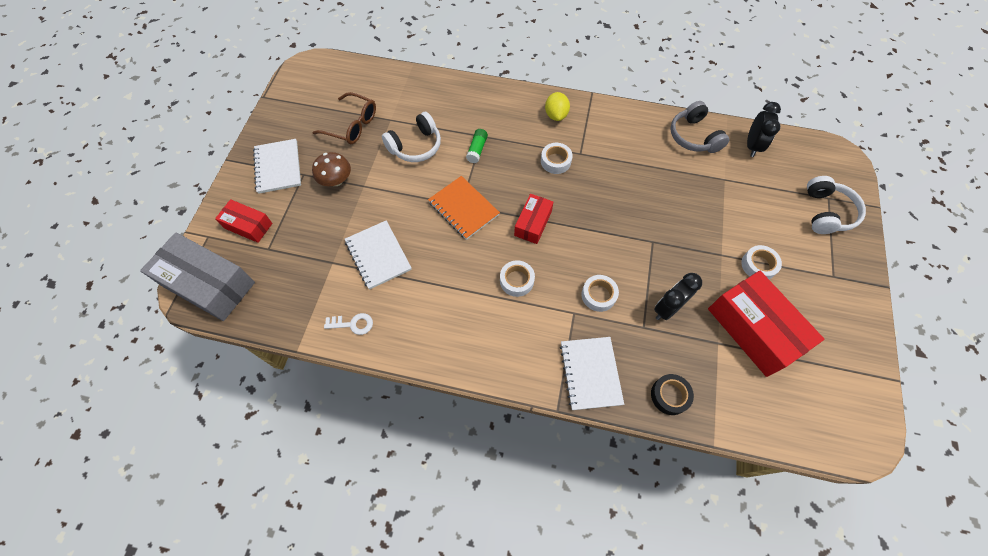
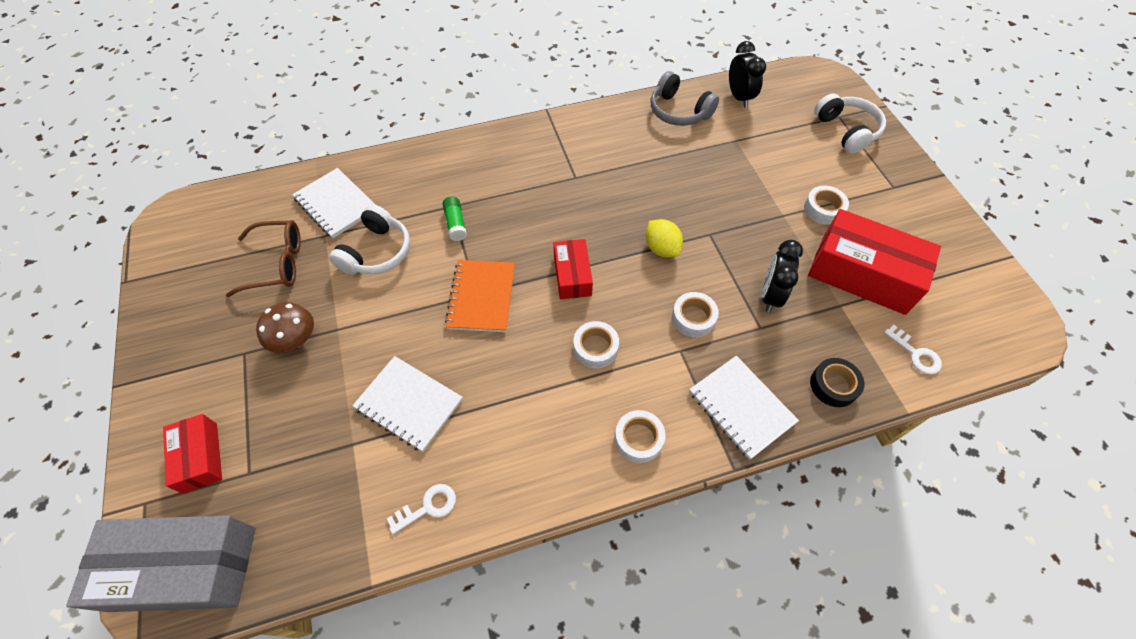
camera: 30 degrees left, 5 degrees down
red box [215,199,272,243] -> red box turned 75 degrees clockwise [163,414,222,494]
white notebook [253,139,301,194] -> white notebook moved to [292,168,375,238]
orange notebook [428,176,500,240] -> orange notebook turned 75 degrees clockwise [445,260,515,332]
white tape [541,143,573,174] -> white tape moved to [615,410,665,463]
yellow lemon [545,92,570,121] -> yellow lemon moved to [646,219,683,257]
none -> white key [884,325,942,374]

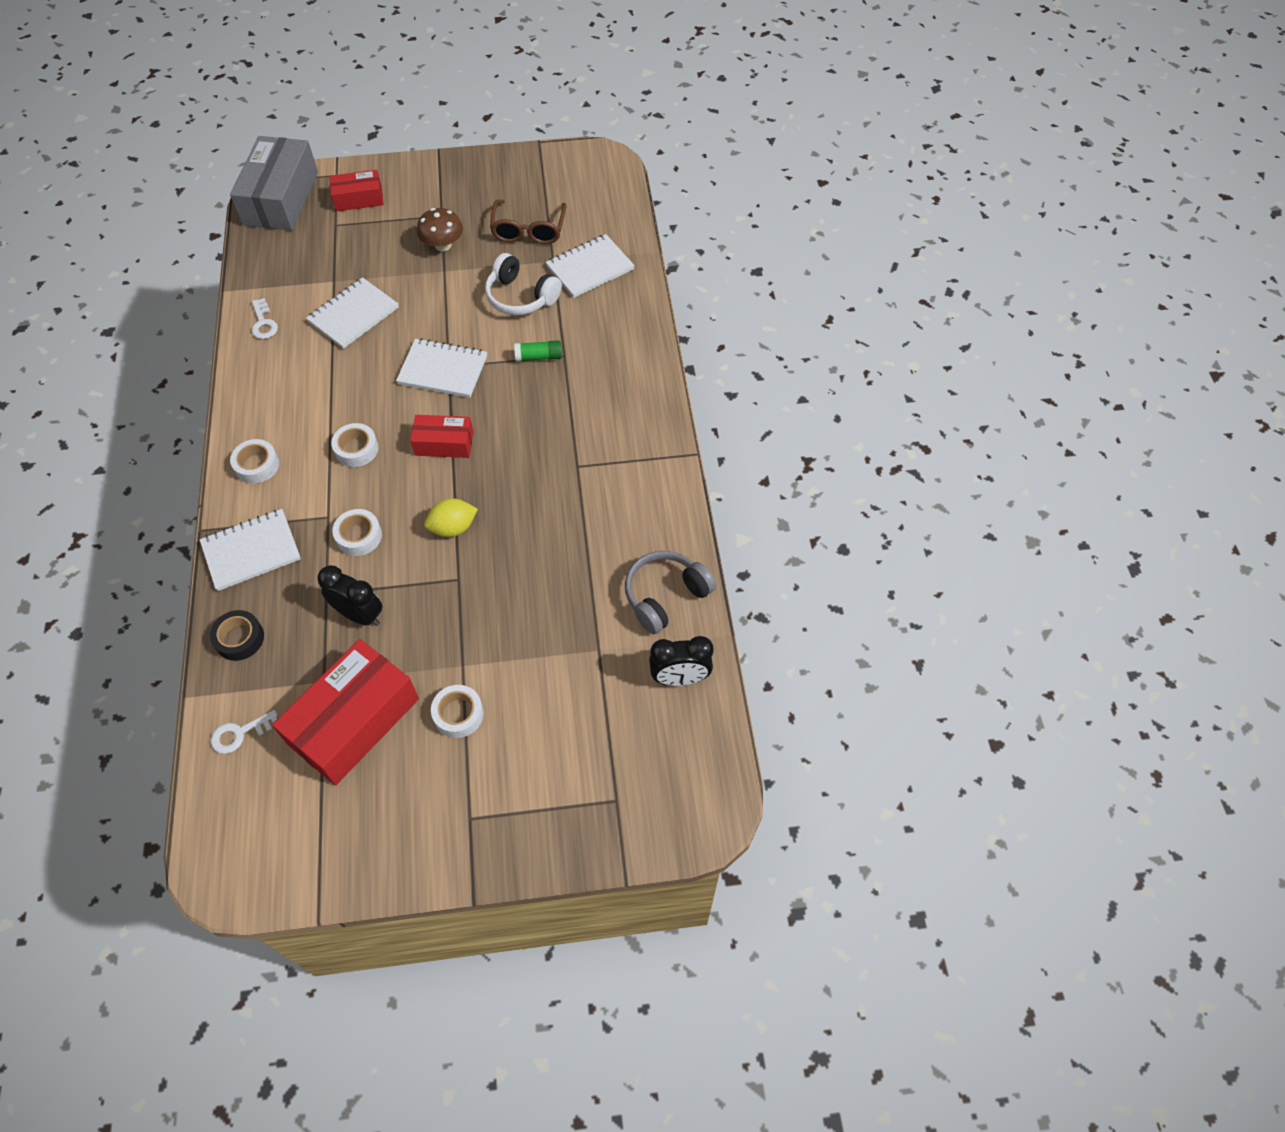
camera: 100 degrees right, 0 degrees up
orange notebook [445,260,515,332] -> white notebook [396,338,487,398]
white headphones [814,93,886,154] -> none

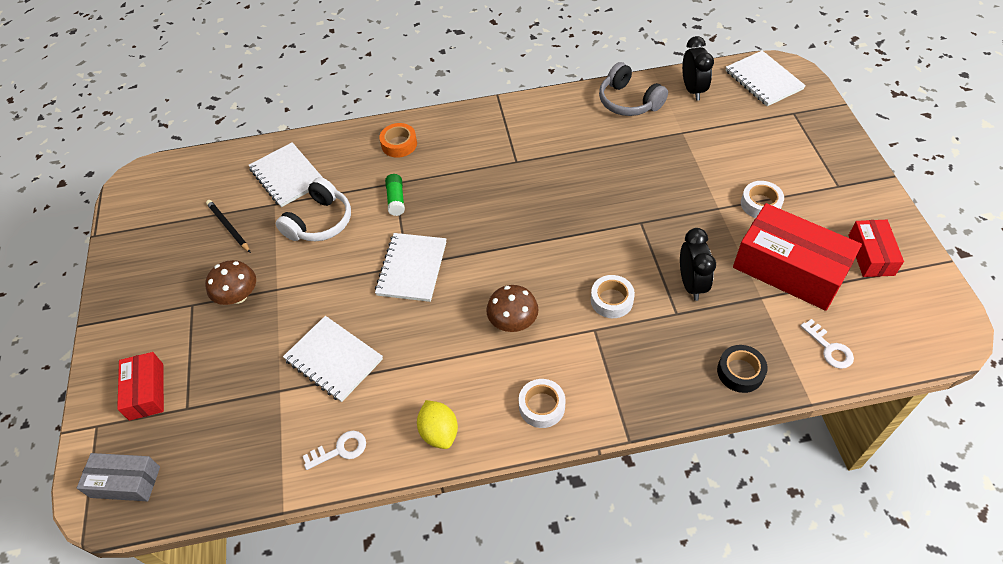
camera: 90 degrees left, 5 degrees down
white notebook [200,509,301,591] -> white notebook moved to [725,51,806,106]
grey box [230,136,318,231] -> grey box [77,453,160,501], size x0.55
black clock [317,565,382,626] -> black clock turned 150 degrees clockwise [680,228,716,301]
white tape [331,423,379,467] -> brown mushroom [486,285,538,332]
red box [410,415,473,458] -> red box moved to [848,220,904,277]
yellow lemon [424,498,478,537] -> yellow lemon moved to [417,400,458,449]
brown glasses [490,200,567,244] -> black pencil [206,200,251,253]
none -> orange tape [379,123,417,158]

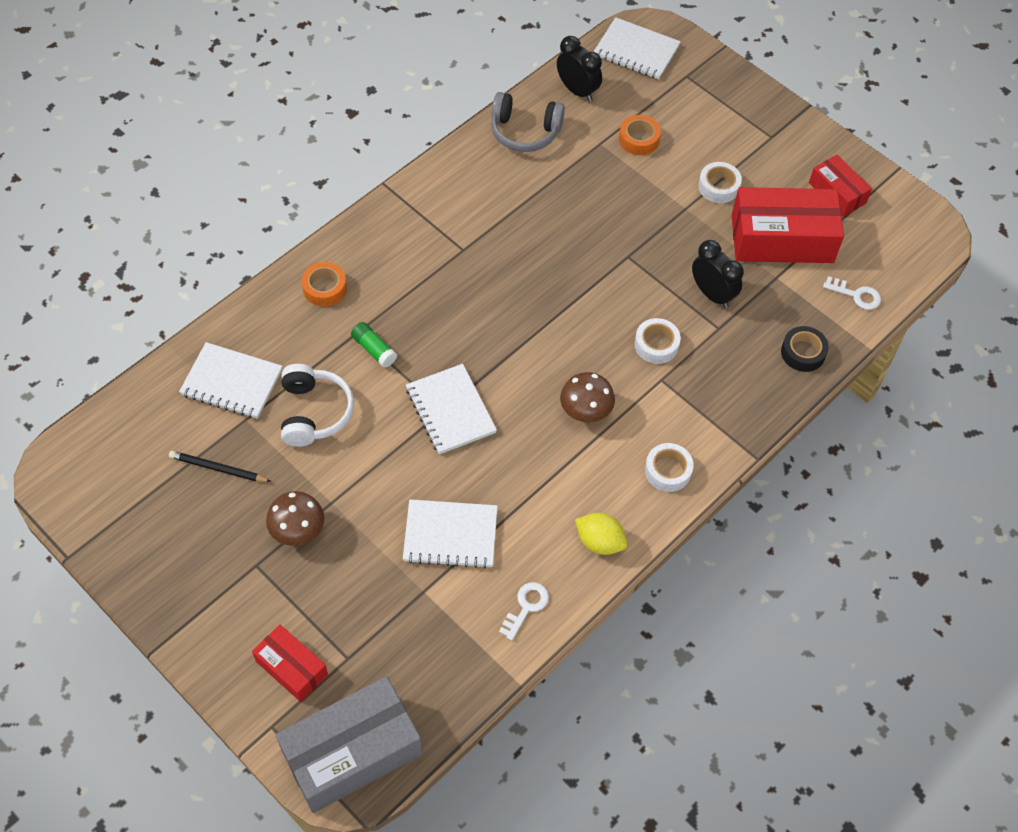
camera: 40 degrees left, 5 degrees up
grey box [77,453,160,501] -> grey box [276,676,422,813], size x1.83
none -> orange tape [619,115,661,155]

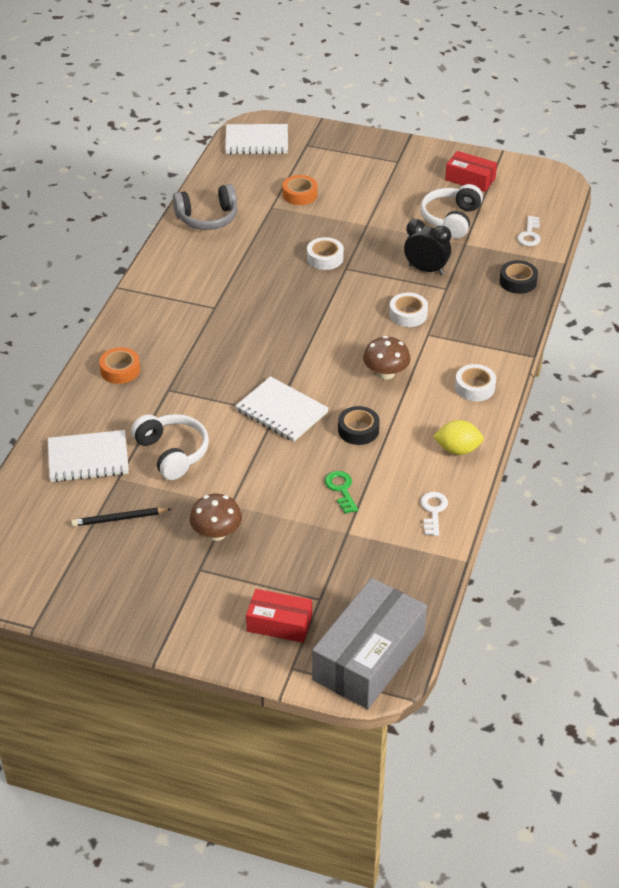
camera: 25 degrees left, 15 degrees down
green glue stick [351,322,397,368] -> none
white notebook [403,499,498,569] -> green key [325,471,358,514]
black clock [557,36,602,102] -> none
white tape [698,162,742,203] -> white tape moved to [307,237,344,270]
red box [732,187,844,263] -> white headphones [420,184,483,238]
white key [823,276,881,310] -> white key turned 105 degrees clockwise [517,216,541,246]
none -> black tape [338,406,380,445]

